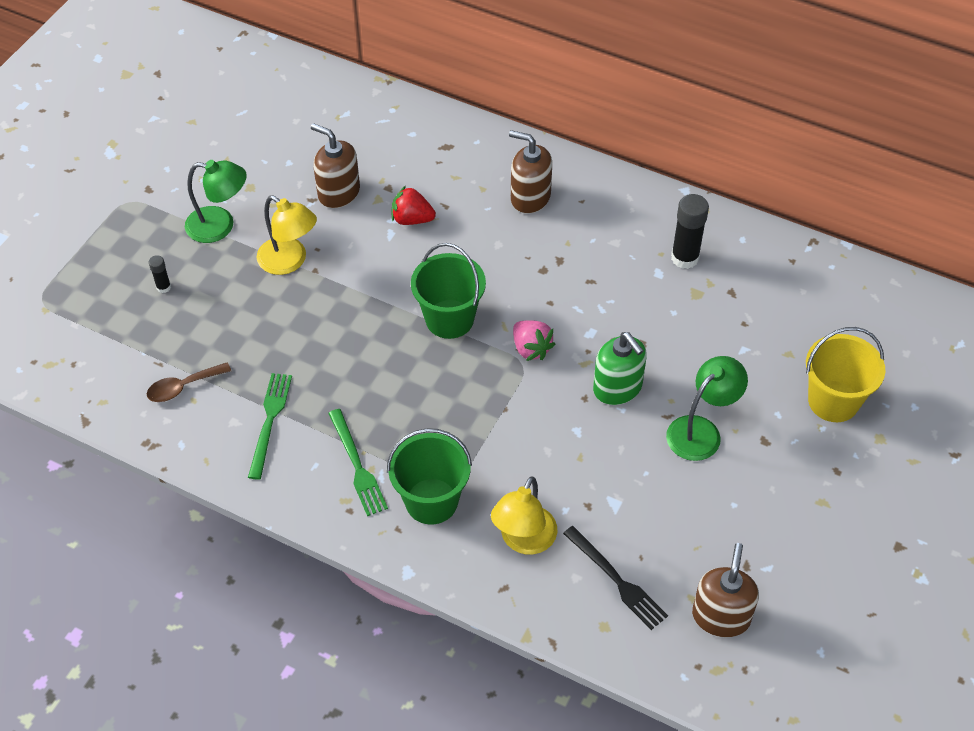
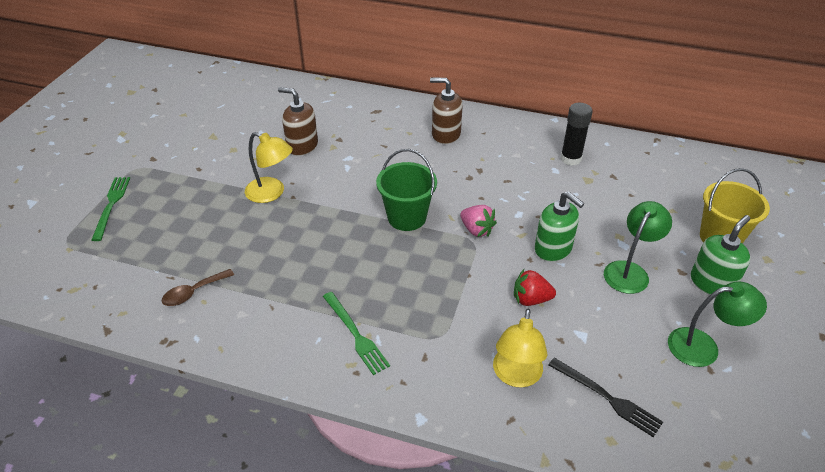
camera: 10 degrees left, 10 degrees down
black glue stick [149,255,171,293] -> none
green lamp [185,160,247,243] -> green lamp moved to [668,281,767,367]
green fork [248,373,292,480] -> green fork moved to [92,177,130,241]
green bucket [387,428,472,524] -> none
red strawberry [391,186,436,225] -> red strawberry moved to [514,269,556,306]
brown soap dispenser [692,543,759,637] -> none
none -> green soap dispenser [691,215,750,295]

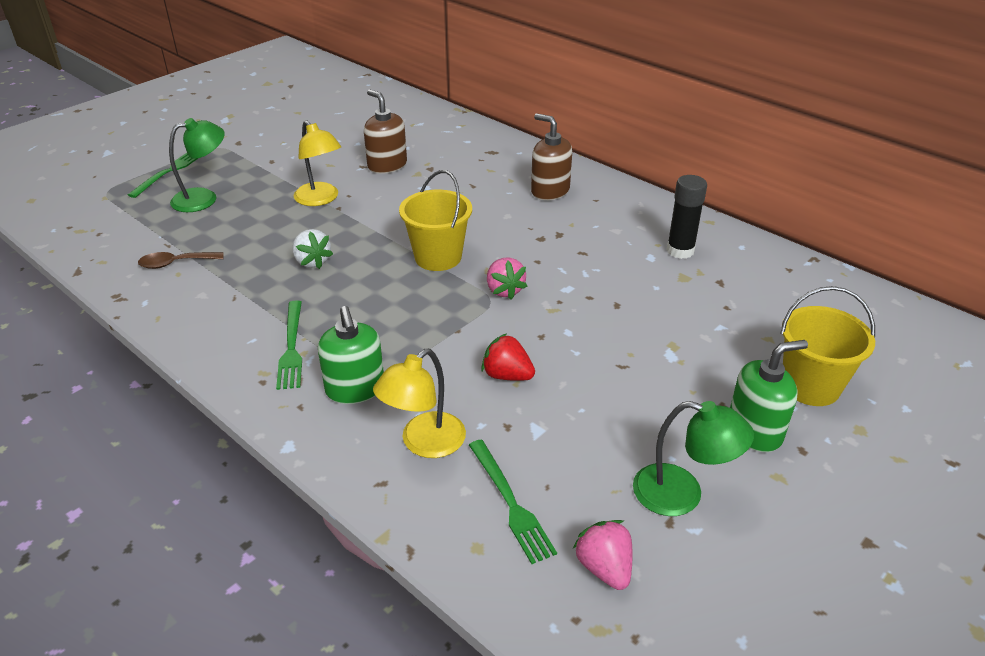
camera: 25 degrees right, 5 degrees down
green bucket [376,149,437,231] -> yellow bucket [399,170,472,271]
green soap dispenser [535,191,585,262] -> green soap dispenser moved to [318,306,384,404]
black fork [548,358,663,437] -> green fork [469,440,557,564]
green lamp [604,201,672,294] -> green lamp moved to [169,118,225,212]
none -> white strawberry [292,229,333,269]
none -> pink strawberry [573,520,632,590]

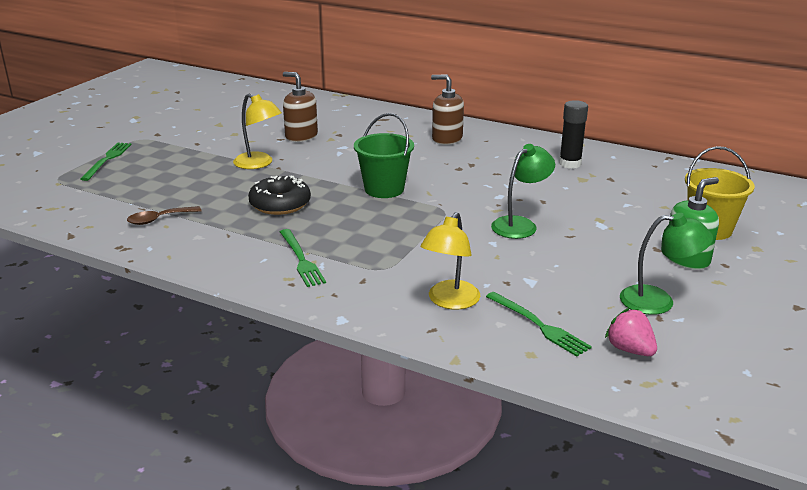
camera: 15 degrees left, 10 degrees down
green lamp [169,118,225,212] -> green lamp moved to [491,144,555,239]
white strawberry [292,229,333,269] -> black donut [248,175,311,215]
green soap dispenser [318,306,384,404] -> none
yellow bucket [399,170,472,271] -> green bucket [354,113,414,198]
red strawberry [481,333,535,381] -> none
pink strawberry [487,258,527,299] -> none

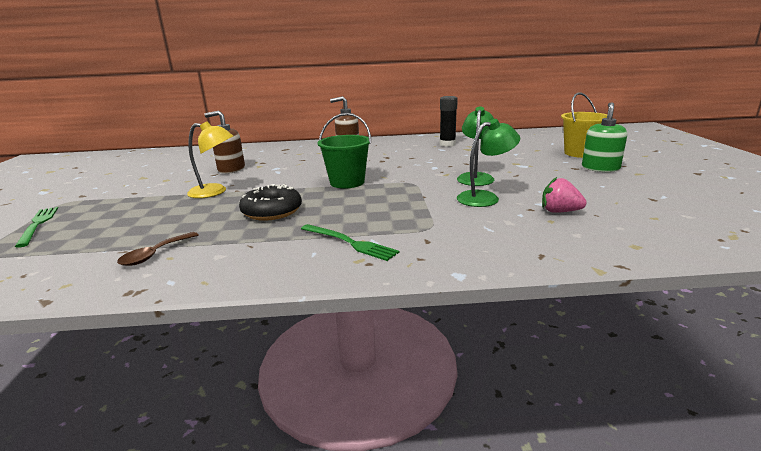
camera: 30 degrees left, 5 degrees down
yellow lamp [421,212,481,310] -> none
green fork [486,292,592,357] -> none
pink strawberry [605,308,657,356] -> pink strawberry moved to [542,177,587,213]
green lamp [620,213,713,315] -> green lamp moved to [457,119,520,207]

